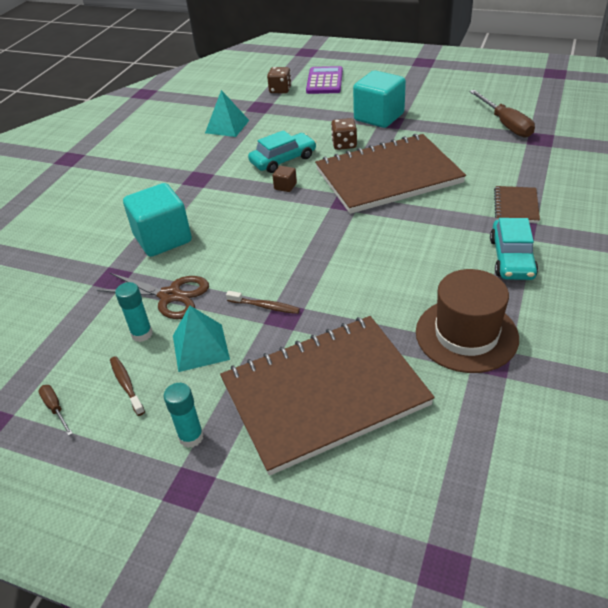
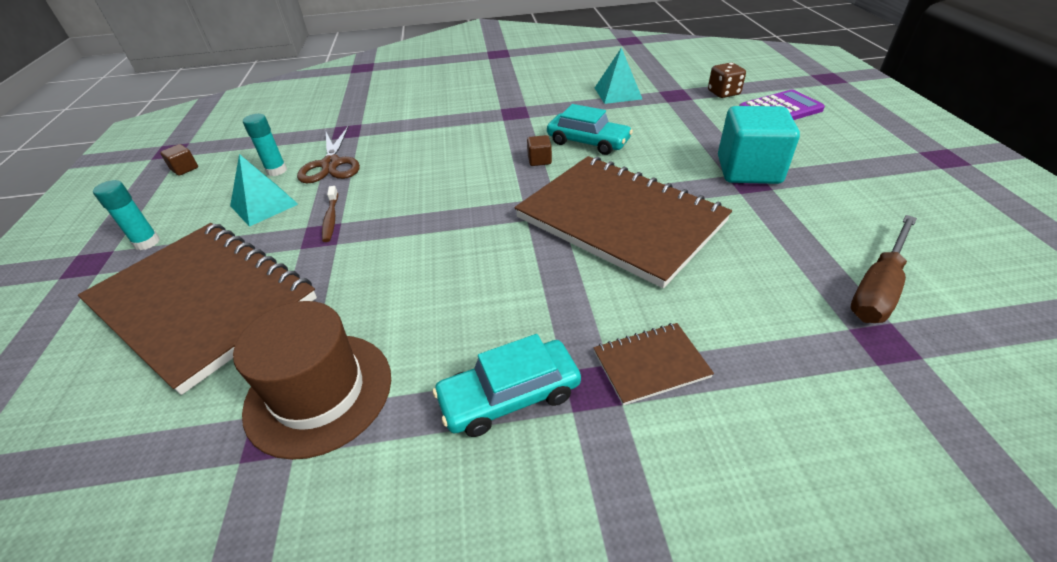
camera: 60 degrees right, 0 degrees up
brown screwdriver [38,385,73,436] -> brown cube [160,144,198,176]
brown toothbrush [110,356,145,416] -> none
turquoise cube [123,183,192,257] -> none
brown dice [331,118,357,150] -> none

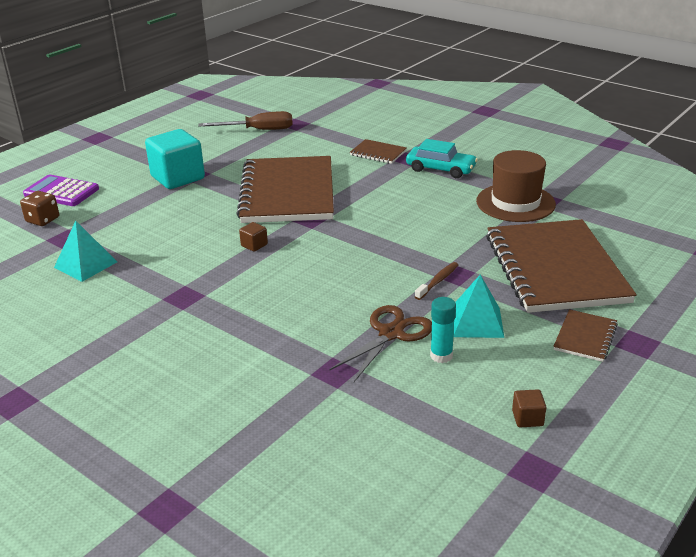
camera: 135 degrees left, 10 degrees down
turquoise glue stick [93,180,160,250] -> brown notebook [553,309,618,362]
turquoise car [547,104,633,155] -> none

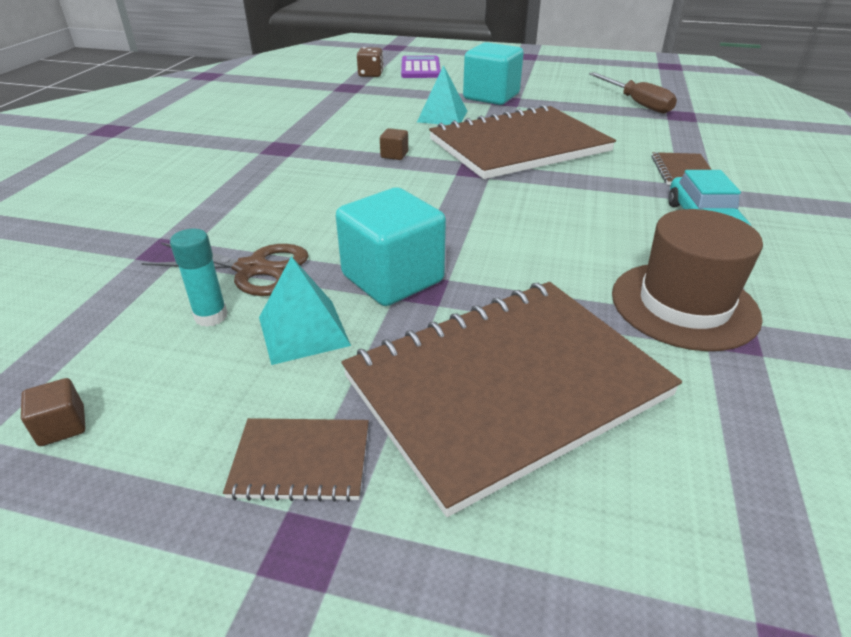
camera: 65 degrees right, 5 degrees up
turquoise pyramid [54,221,117,282] -> turquoise pyramid moved to [417,65,467,125]
brown toothbrush [415,262,458,300] -> turquoise cube [336,187,446,306]

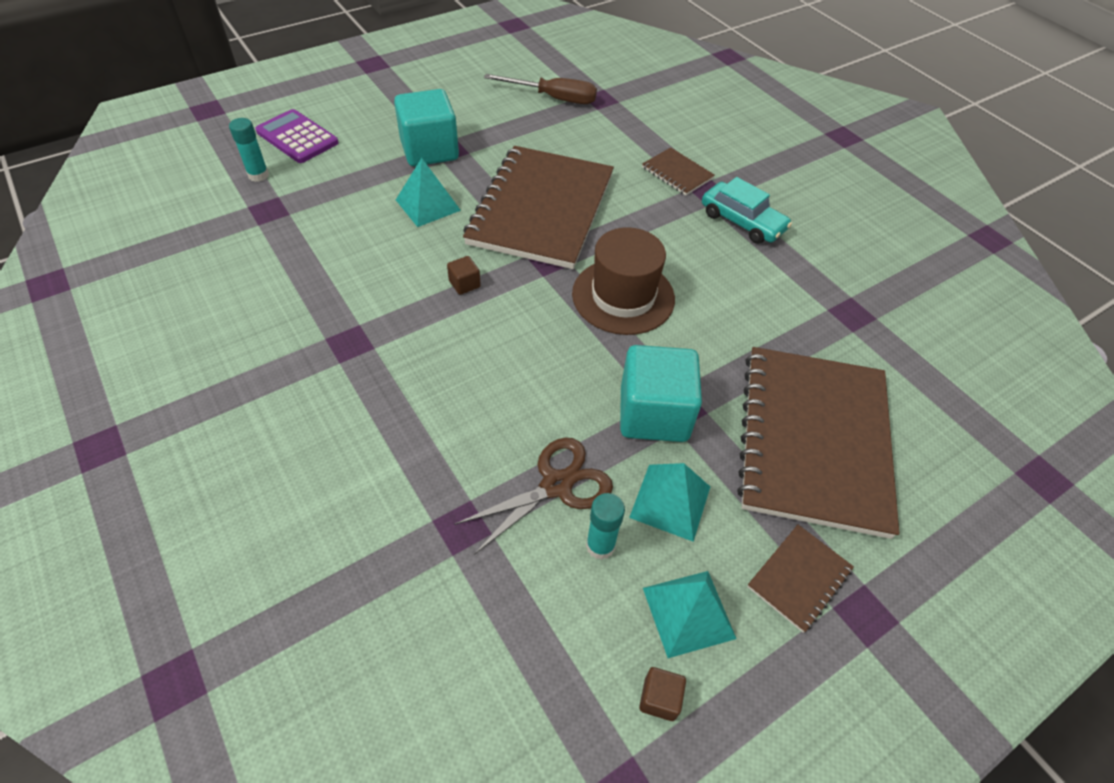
camera: 50 degrees left, 15 degrees up
brown dice [357,47,384,77] -> turquoise glue stick [229,118,269,182]
brown hat [612,209,763,351] -> brown hat moved to [572,227,675,335]
none -> turquoise pyramid [643,571,736,658]

